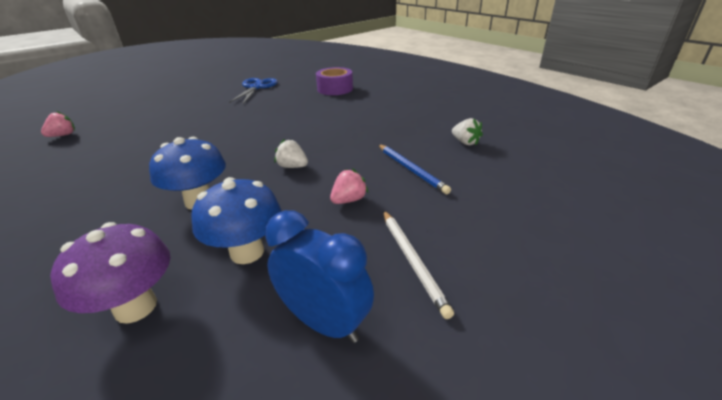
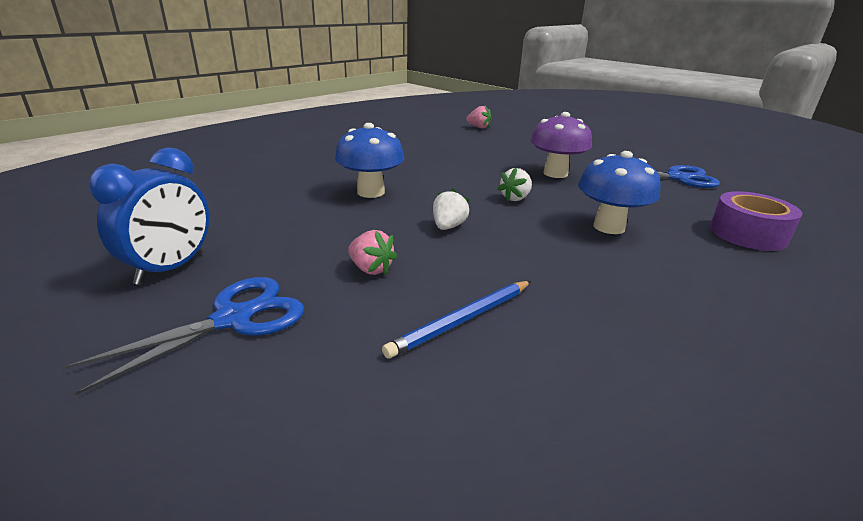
camera: 80 degrees right, 5 degrees down
purple mushroom [50,222,170,324] -> purple mushroom moved to [530,112,592,178]
blue mushroom [192,177,281,264] -> blue mushroom moved to [578,151,661,234]
white pencil [383,210,454,319] -> blue scissors [64,277,304,395]
white strawberry [452,118,483,145] -> white strawberry moved to [498,168,532,202]

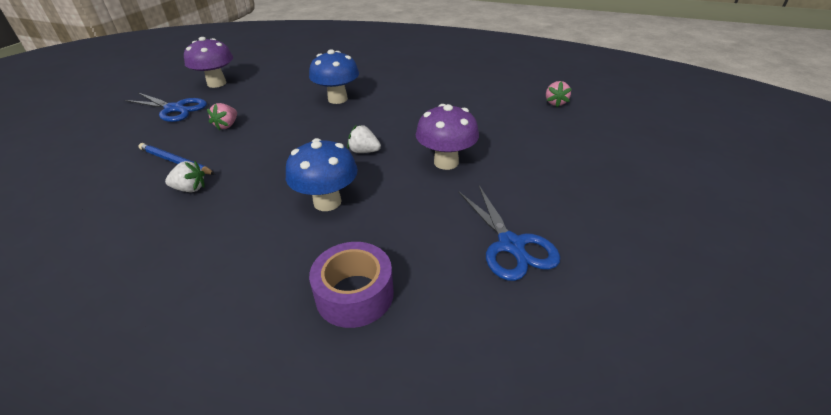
camera: 70 degrees right, 10 degrees up
blue clock [88,147,209,285] -> purple mushroom [184,37,233,88]
white strawberry [433,189,470,230] -> white strawberry moved to [165,161,205,192]

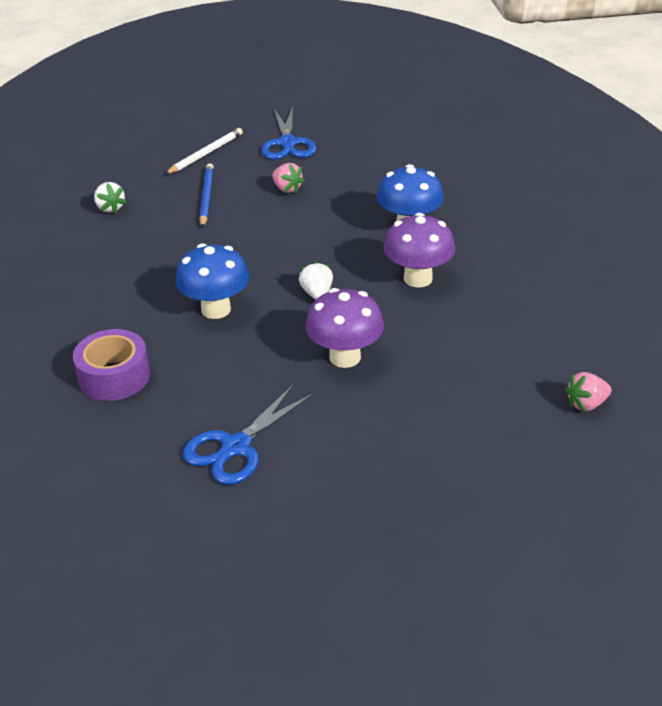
camera: 60 degrees right, 0 degrees up
white strawberry [165,161,205,192] -> white strawberry moved to [94,182,126,214]
purple mushroom [184,37,233,88] -> purple mushroom moved to [383,213,455,288]
pink strawberry [207,103,237,131] -> pink strawberry turned 120 degrees counterclockwise [272,163,305,193]
none -> white pencil [165,128,243,174]

